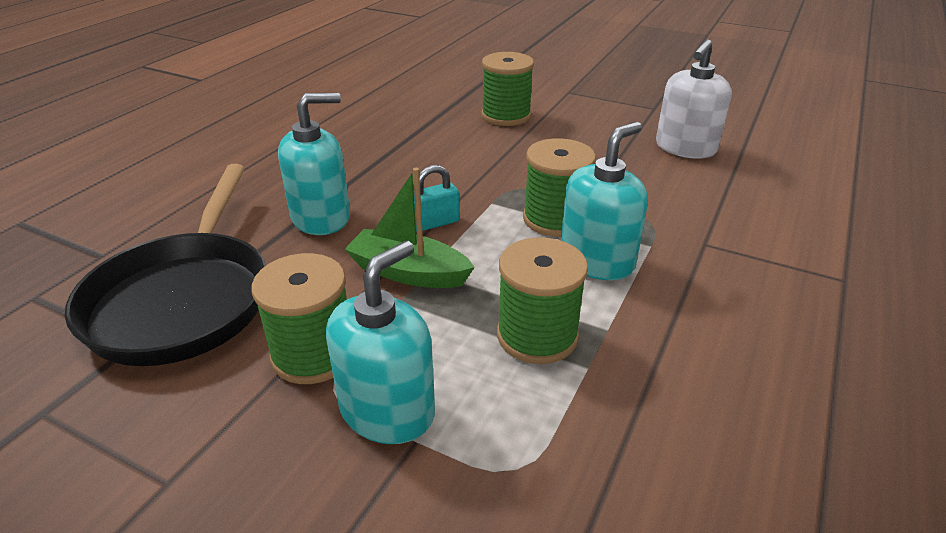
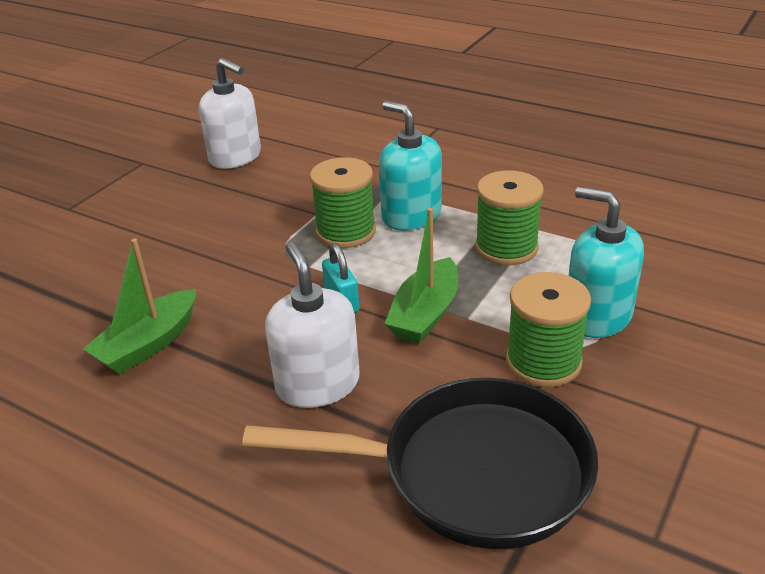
camera: 85 degrees left, 0 degrees up
turquoise soap dispenser [278,93,350,235] -> white soap dispenser [265,242,360,408]
green spool [481,52,534,126] -> none
none -> green boat [83,239,196,374]

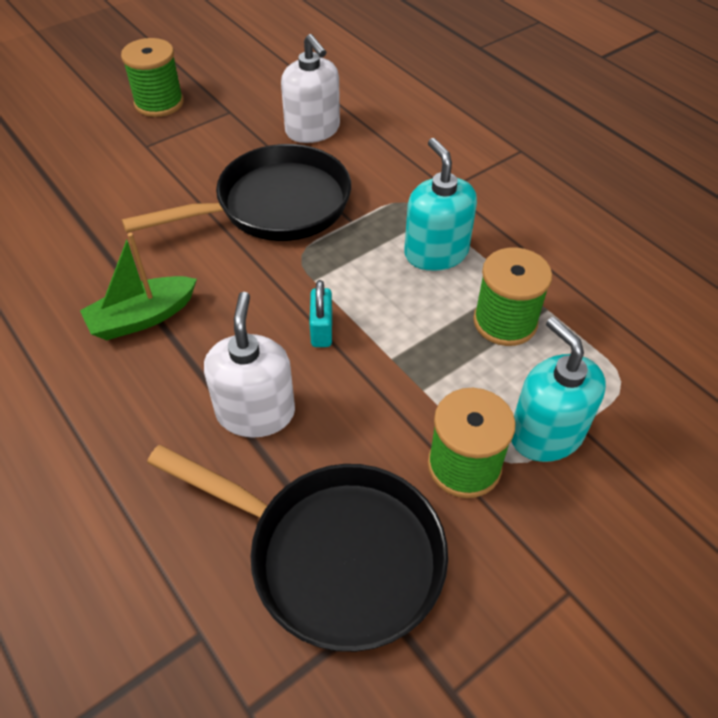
camera: 20 degrees right, 15 degrees up
green spool [310,157,376,248] -> green spool moved to [121,38,184,117]
green boat [385,208,458,344] -> none
none -> black pan [122,144,351,241]

